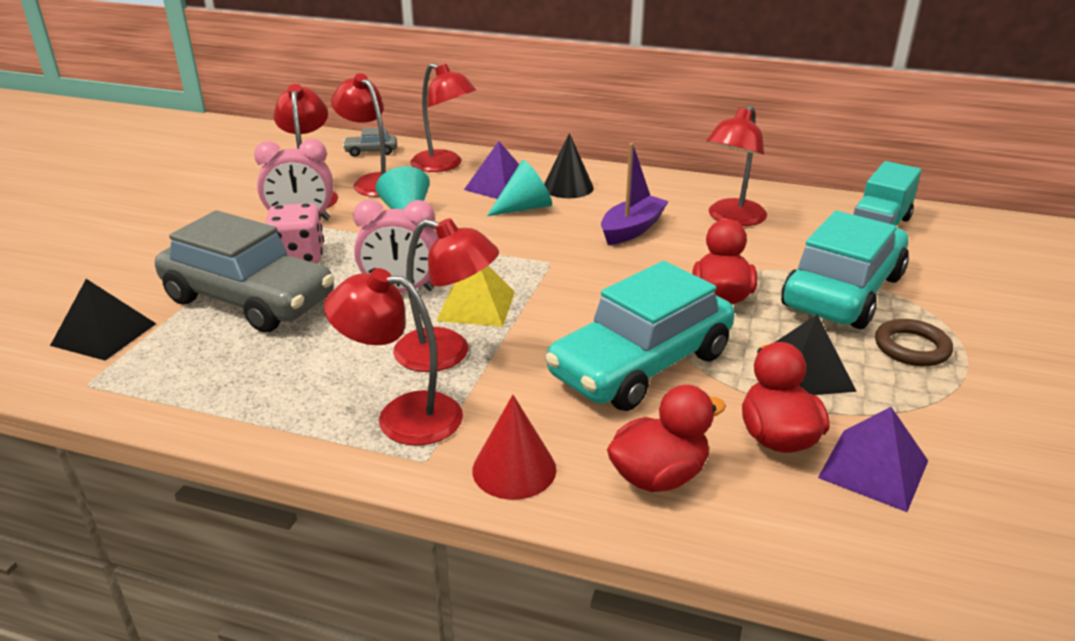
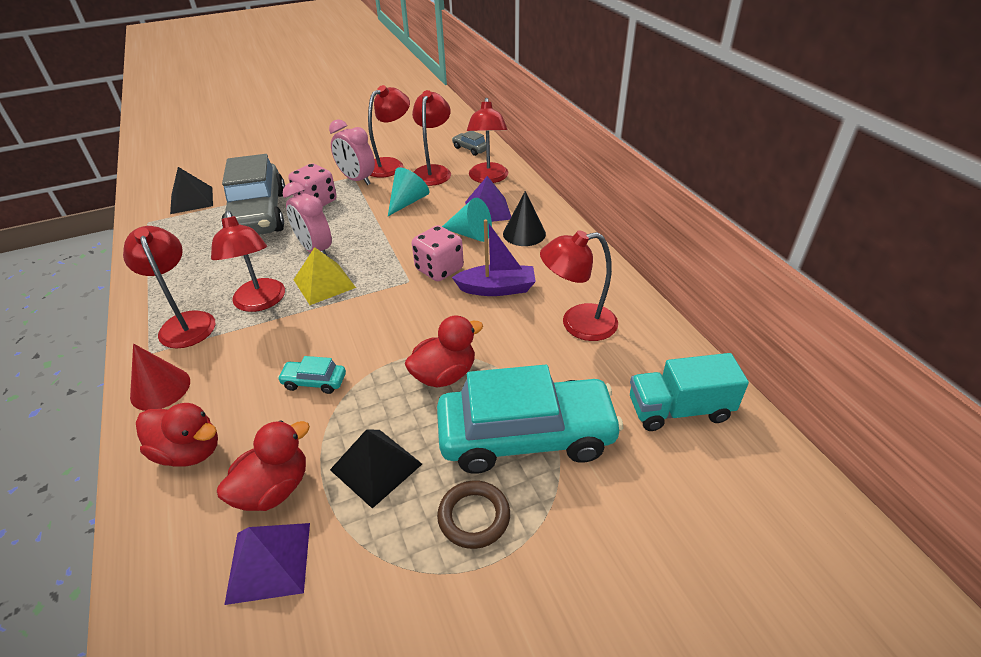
camera: 50 degrees right, 10 degrees up
turquoise car [545,261,735,411] -> turquoise car [277,356,346,394], size x0.40
none -> pink dice [412,225,464,281]

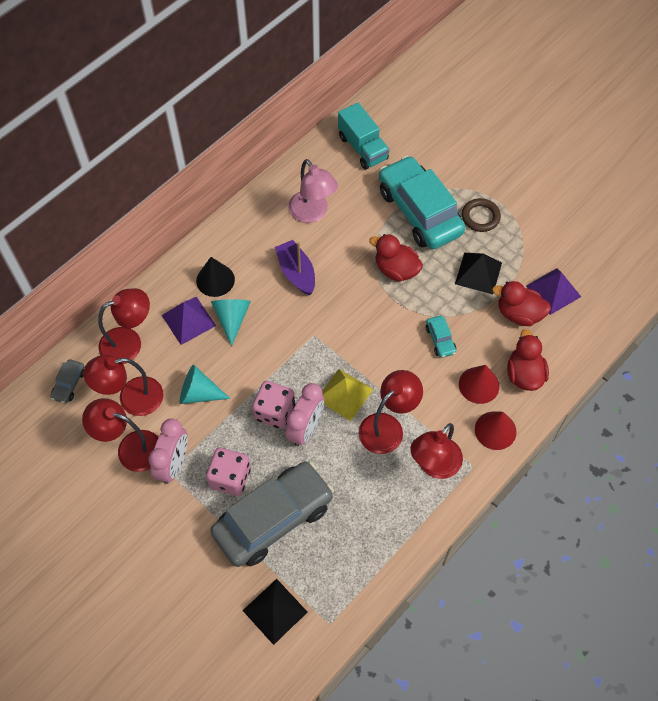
camera: 115 degrees left, 20 degrees up
pink dice [412,225,464,281] -> pink dice moved to [252,381,295,429]
red lamp [540,230,618,341] -> pink lamp [288,159,338,223]
none -> red cone [459,365,500,404]

